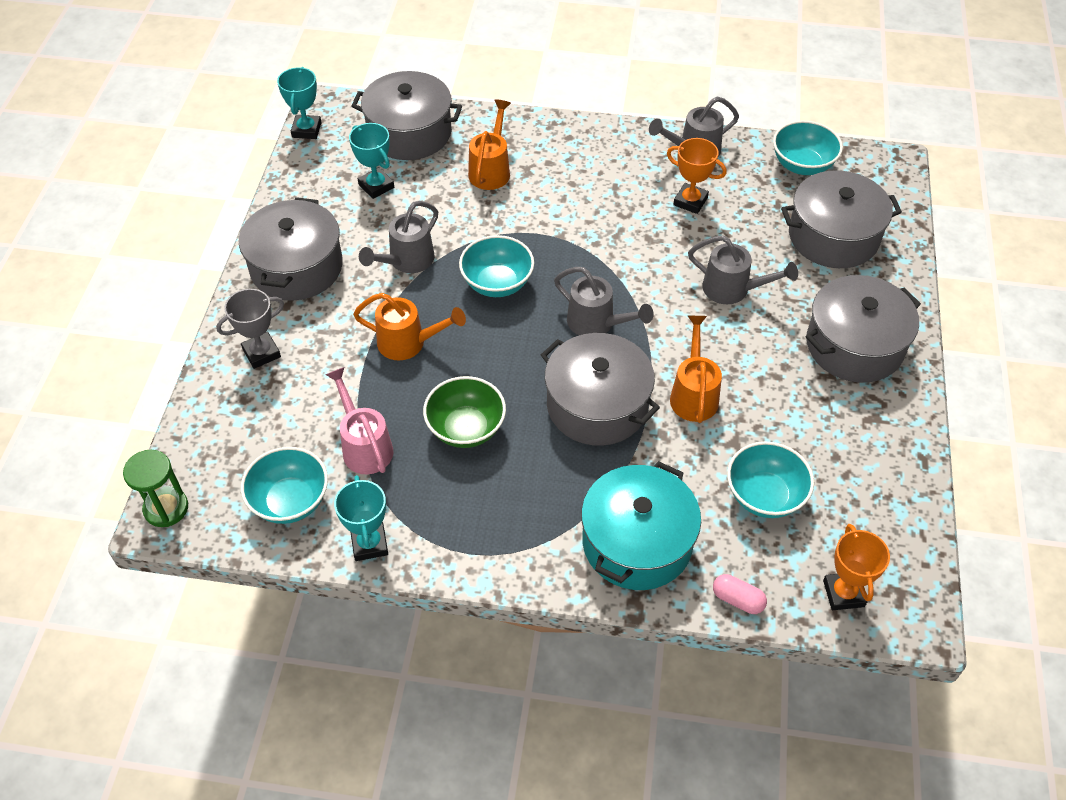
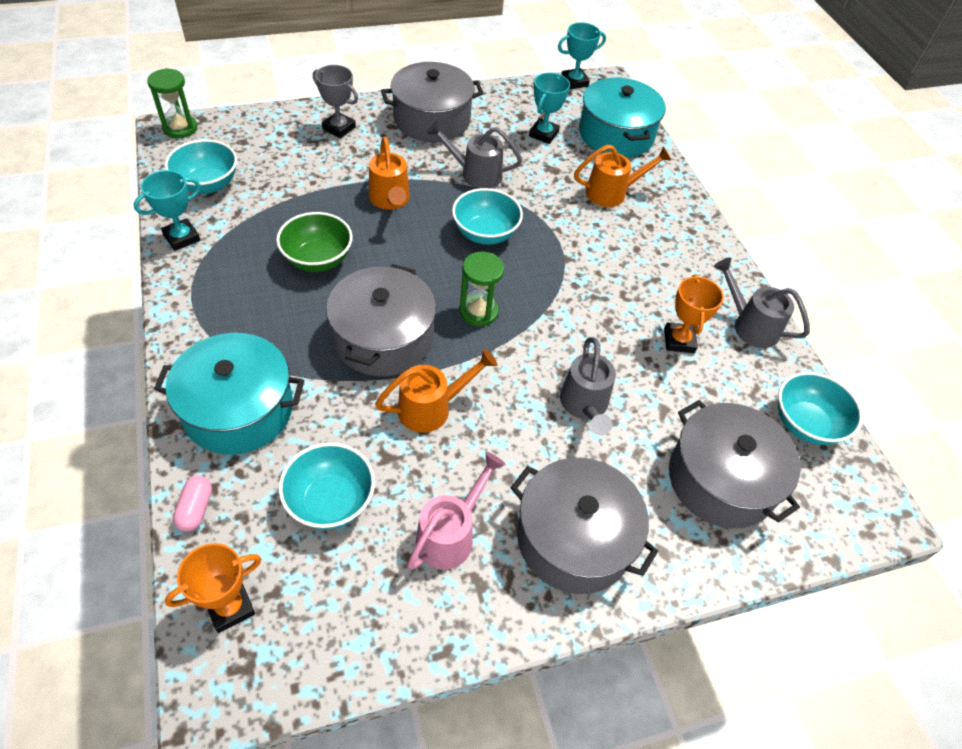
camera: 60 degrees right, 0 degrees up
pink watering can [325,367,394,474] -> pink watering can moved to [407,452,505,570]
grey pot [352,71,462,160] -> turquoise pot [579,78,666,158]
grey watering can [554,267,654,335] -> green hourglass [459,252,504,326]

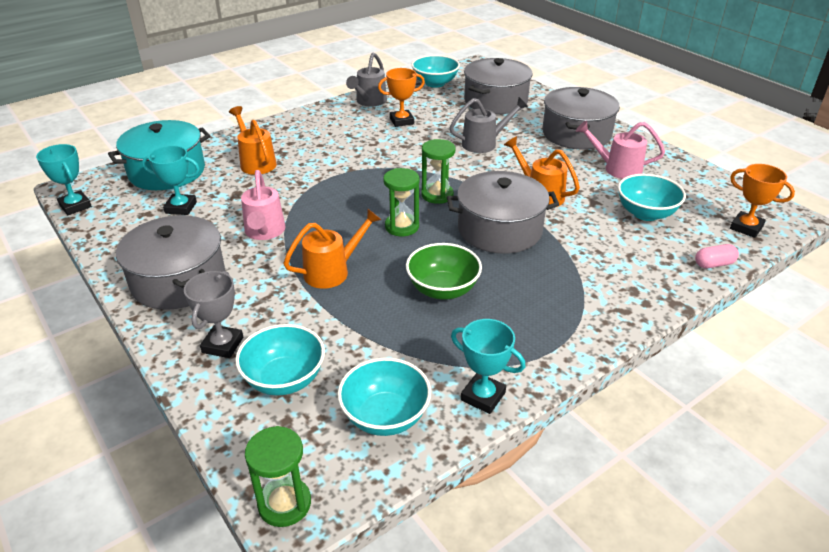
camera: 105 degrees left, 15 degrees down
turquoise pot [154,333,304,455] -> none
grey watering can [427,121,522,188] -> pink watering can [241,170,286,240]
turquoise bowl [452,188,523,245] -> turquoise bowl moved to [235,324,325,396]
none -> green hourglass [383,168,419,236]

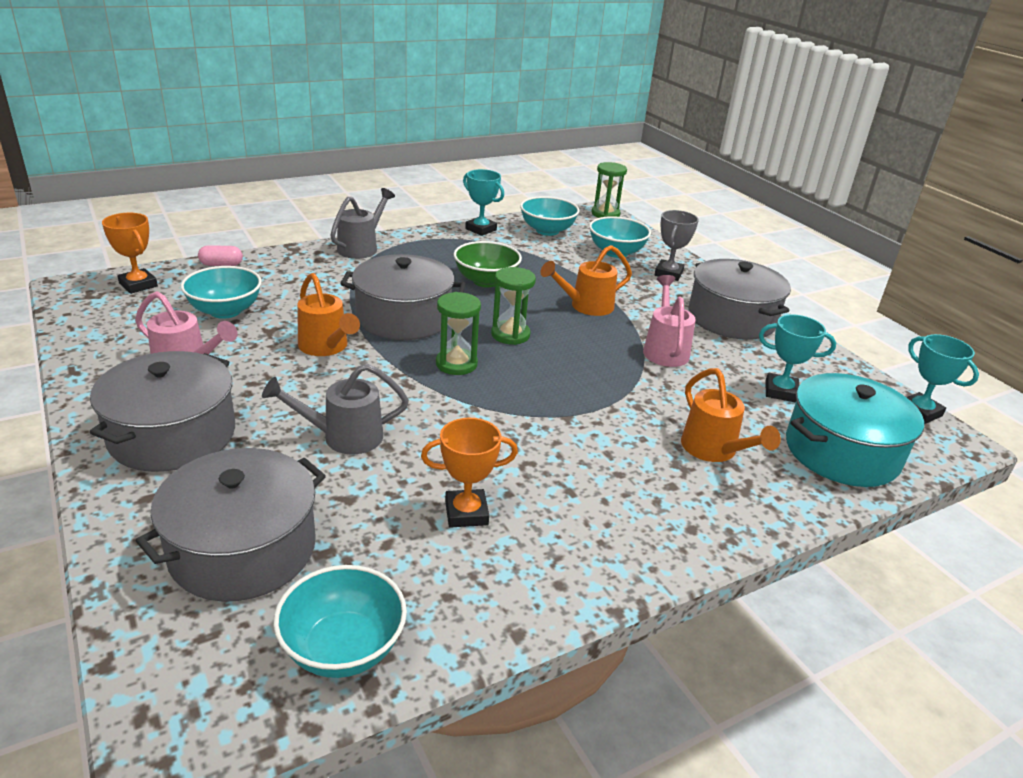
camera: 175 degrees left, 5 degrees down
grey watering can [346,53,387,106] -> grey watering can moved to [330,188,395,259]

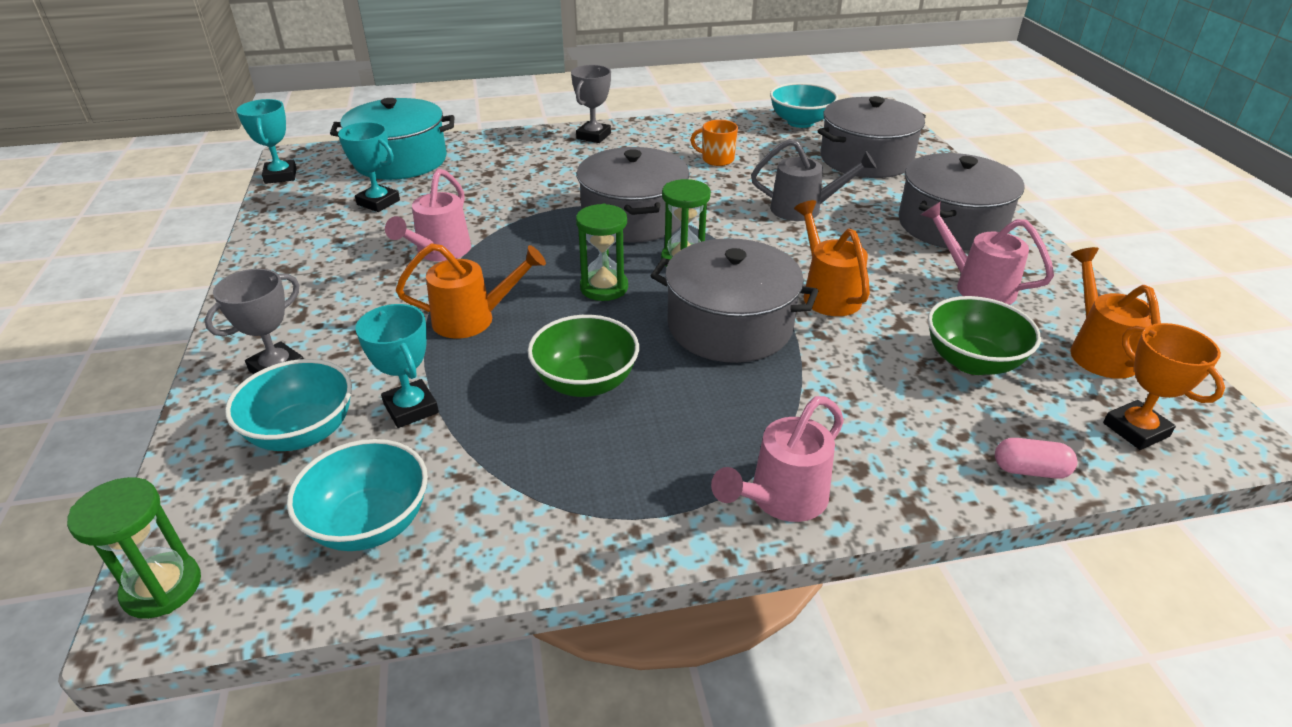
camera: 160 degrees left, 5 degrees up
turquoise bowl [181,266,262,319] -> green bowl [928,296,1041,375]
grey watering can [330,188,395,259] -> pink watering can [711,396,844,522]
orange trophy [421,418,518,528] -> orange mug [690,120,738,166]
turquoise trophy [463,169,504,236] -> turquoise trophy moved to [355,304,439,428]
orange watering can [681,368,781,462] -> orange watering can moved to [1070,247,1161,379]
grey pot [689,259,791,340] -> grey pot moved to [577,147,690,243]
none -> grey trophy [571,65,611,143]

